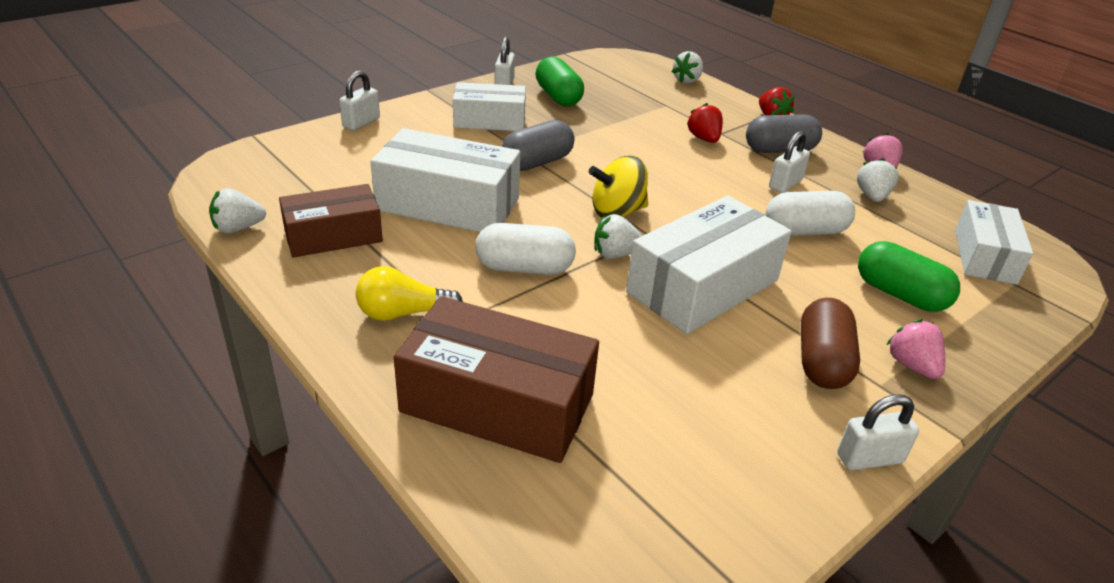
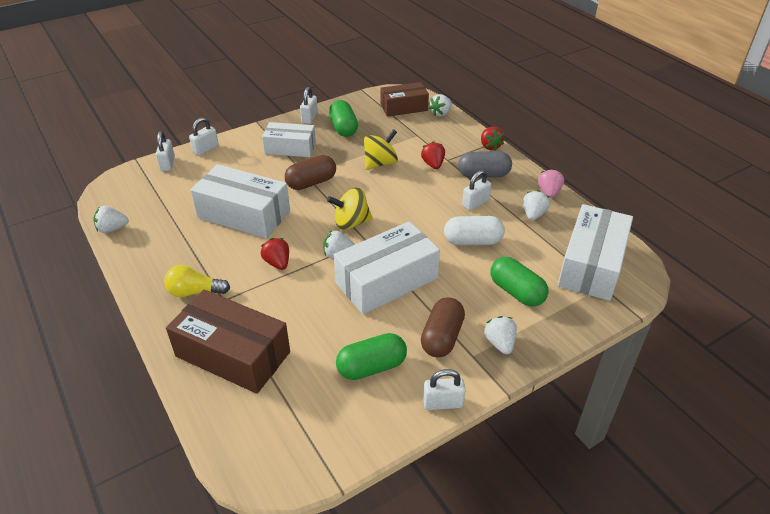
camera: 10 degrees right, 5 degrees up
brown box [279,184,383,257] -> brown box moved to [380,82,429,117]
white capsule [475,223,576,275] -> red strawberry [261,238,289,270]
grey capsule [502,120,574,171] -> brown capsule [285,155,336,190]
pink strawberry [887,319,945,379] -> white strawberry [484,316,517,354]
white box [955,200,1033,285] -> white box [558,204,633,301], size x1.53
none -> white padlock [156,131,175,171]
none -> green capsule [336,333,407,380]
none -> yellow spinning top [364,129,398,170]

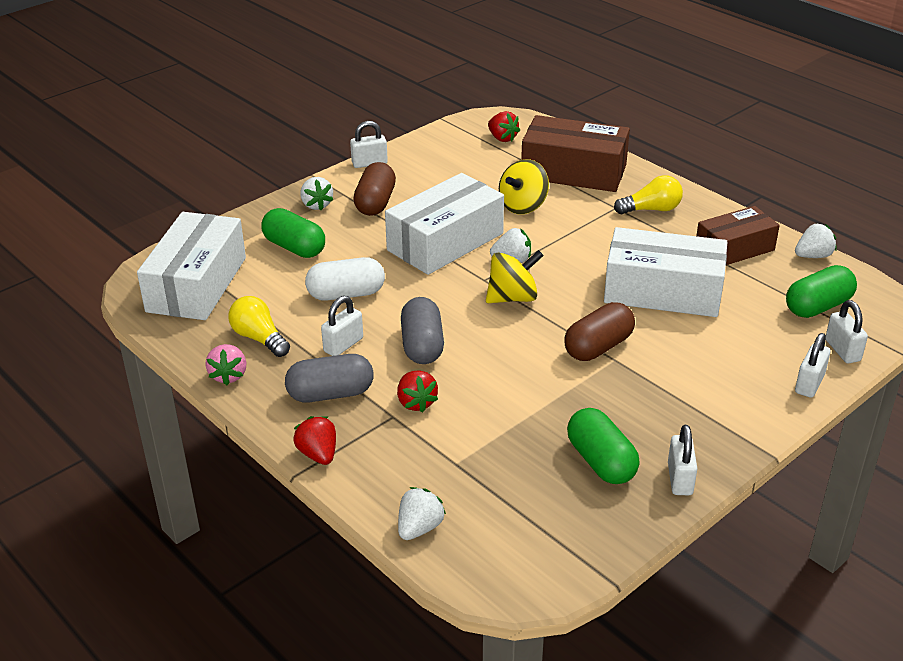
camera: 170 degrees right, 5 degrees down
red strawberry [261,238,289,270] -> red strawberry moved to [488,111,520,142]
white box [262,122,316,157] -> none
green capsule [336,333,407,380] -> green capsule moved to [786,265,857,318]
yellow spinning top [364,129,398,170] -> yellow spinning top moved to [499,159,549,214]
brown box [380,82,429,117] -> brown box moved to [696,206,780,265]
white strawberry [523,190,550,220] -> yellow light bulb [228,296,290,357]
none -> grey capsule [401,297,444,364]

